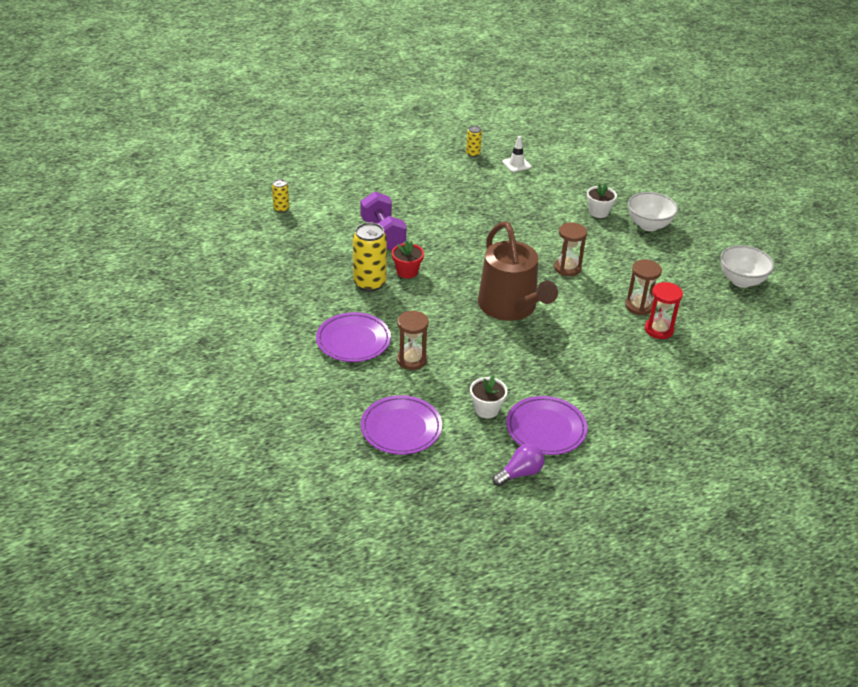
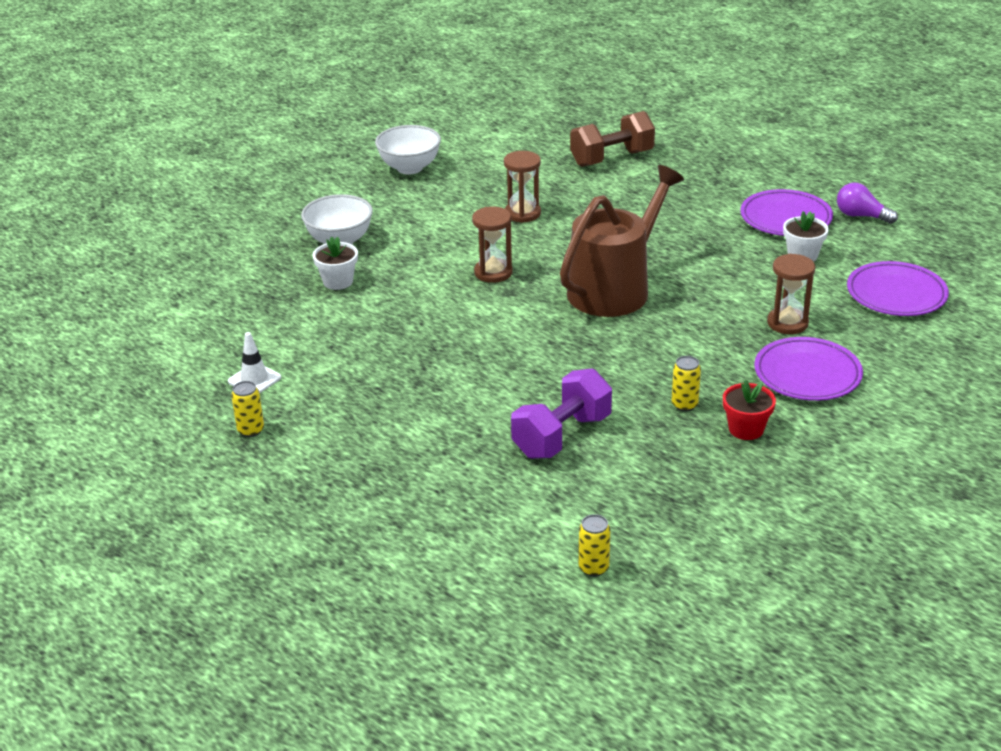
camera: 115 degrees left, 5 degrees down
yellow can [353,222,387,291] -> yellow can [672,356,701,411], size x0.52
red flower pot [392,241,424,278] -> red flower pot moved to [723,380,776,440]
red hourglass [645,282,683,339] -> none
none -> brown dumbbell [570,111,655,167]

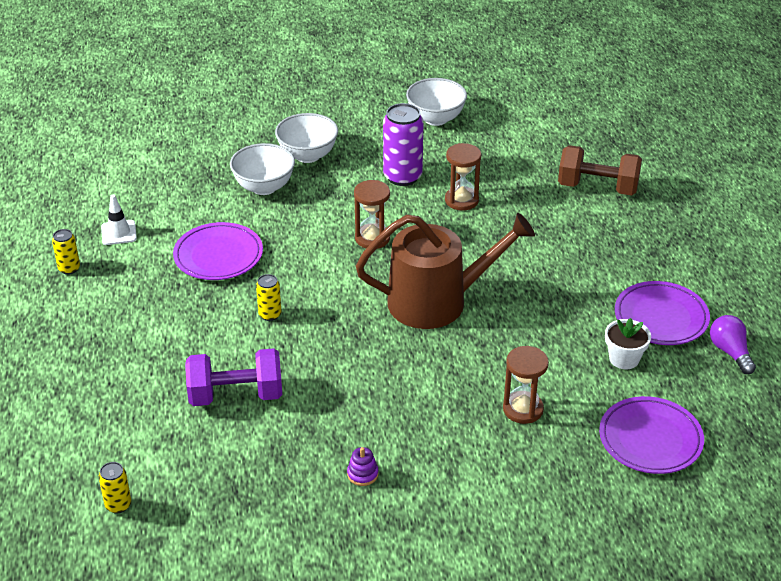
camera: 40 degrees right, 5 degrees up
white flower pot [313,236,358,290] -> white bowl [230,143,295,195]
yellow can [672,356,701,411] -> yellow can moved to [256,274,282,321]
red flower pot [723,380,776,440] -> purple stacking toy [347,447,378,486]
purple plate [754,337,863,401] -> purple plate moved to [173,222,263,280]
none -> purple can [383,103,423,186]

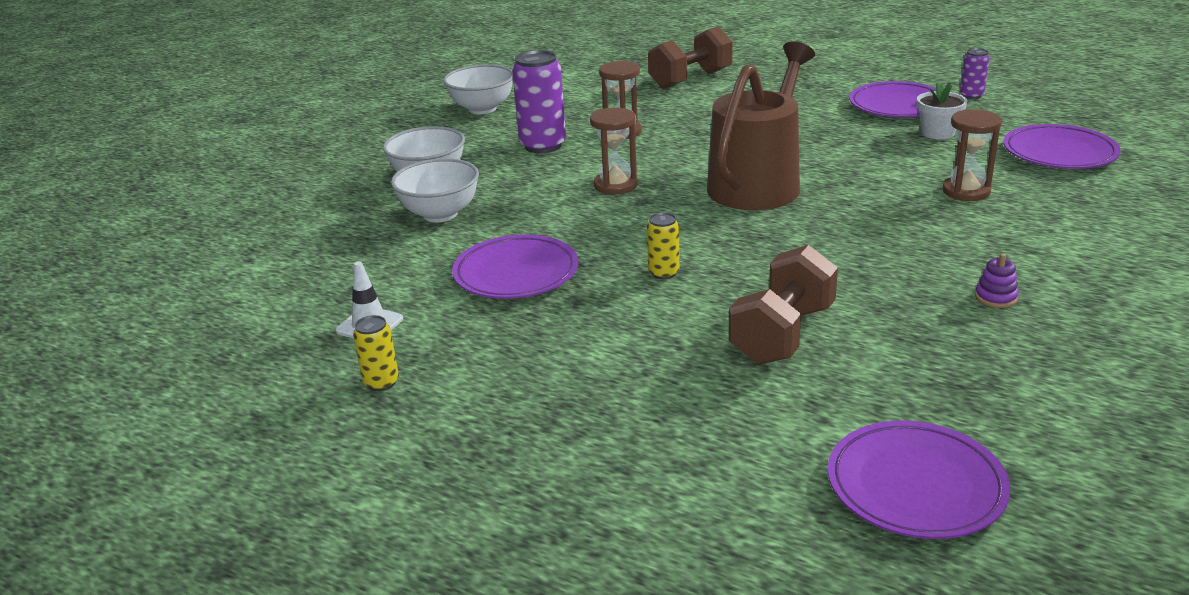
camera: 50 degrees left, 10 degrees down
yellow can [99,462,131,513] -> purple plate [828,421,1010,539]
purple dumbbell [185,348,282,406] -> brown dumbbell [729,245,838,365]
purple light bulb [710,315,756,374] -> purple can [960,48,990,99]

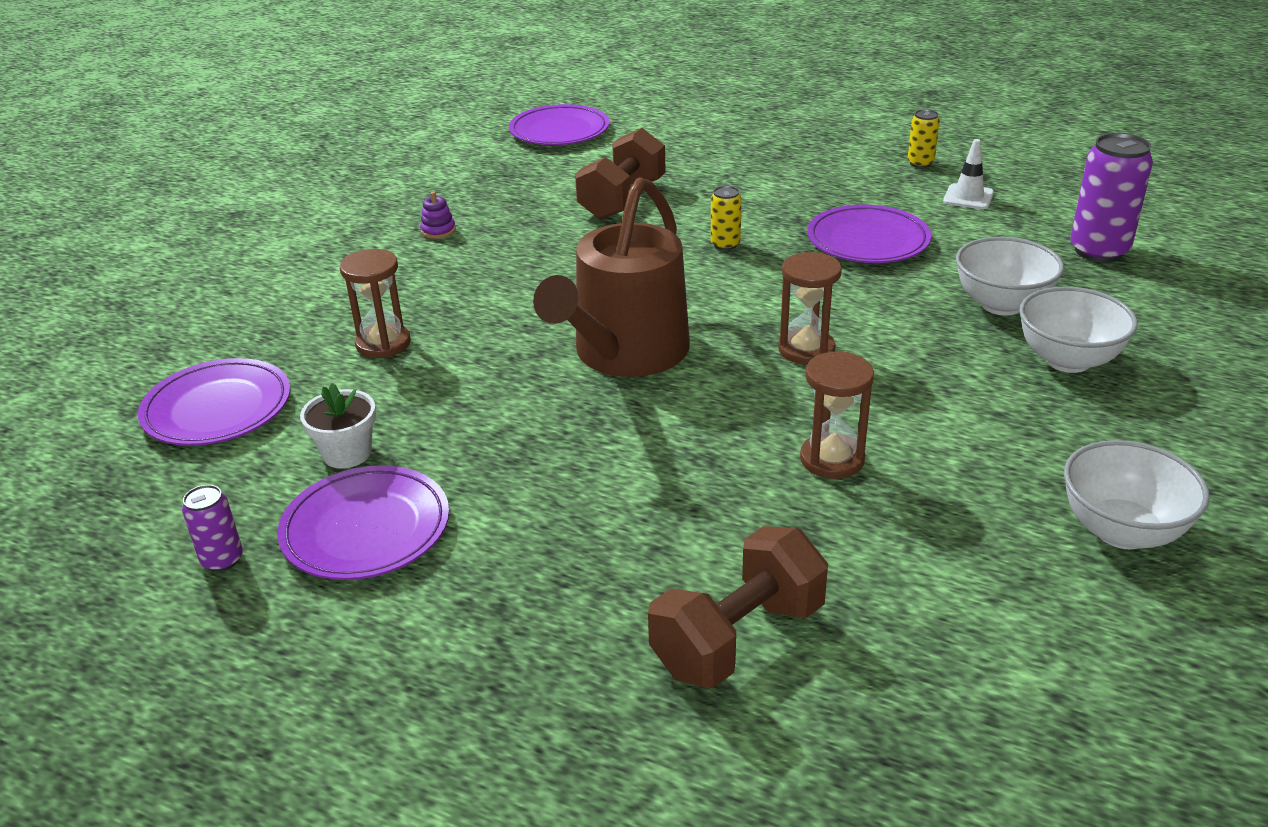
camera: 175 degrees right, 5 degrees up
purple can [512,50,566,153] -> purple can moved to [1070,133,1153,262]

